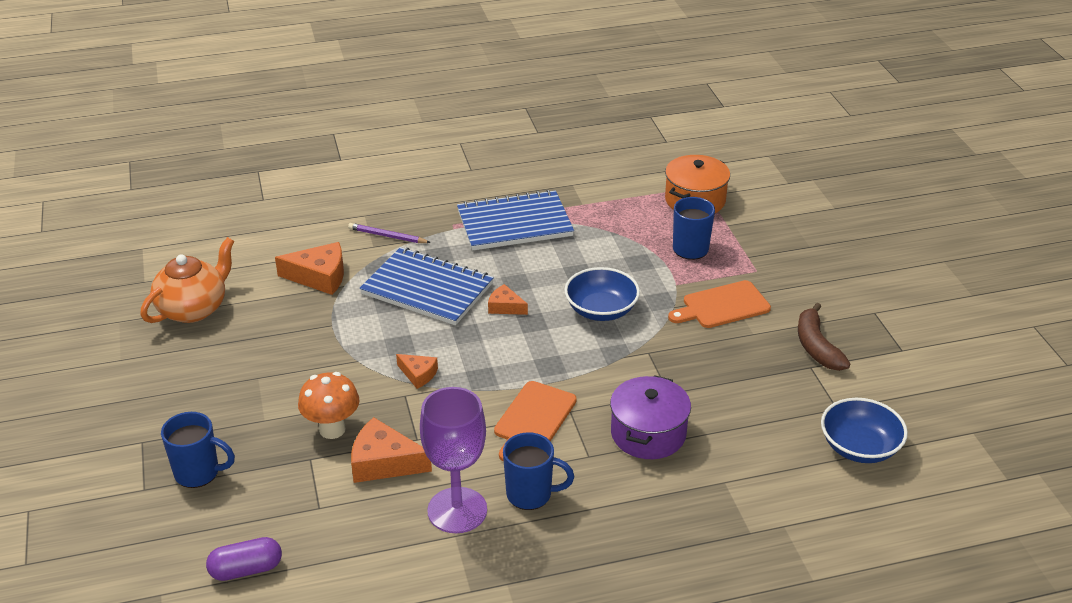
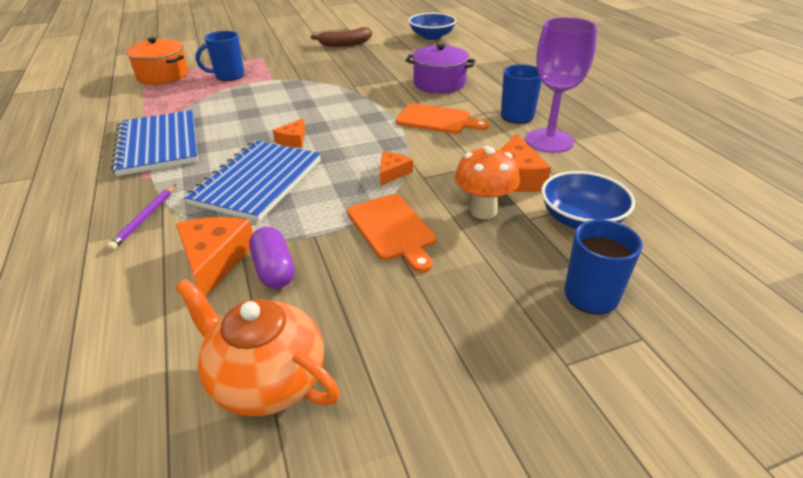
camera: 95 degrees left, 0 degrees up
purple capsule [206,537,282,581] -> purple capsule moved to [249,227,295,289]
blue bowl [565,267,640,321] -> blue bowl moved to [541,171,635,229]
orange cutting board [668,280,771,328] -> orange cutting board moved to [347,194,436,273]

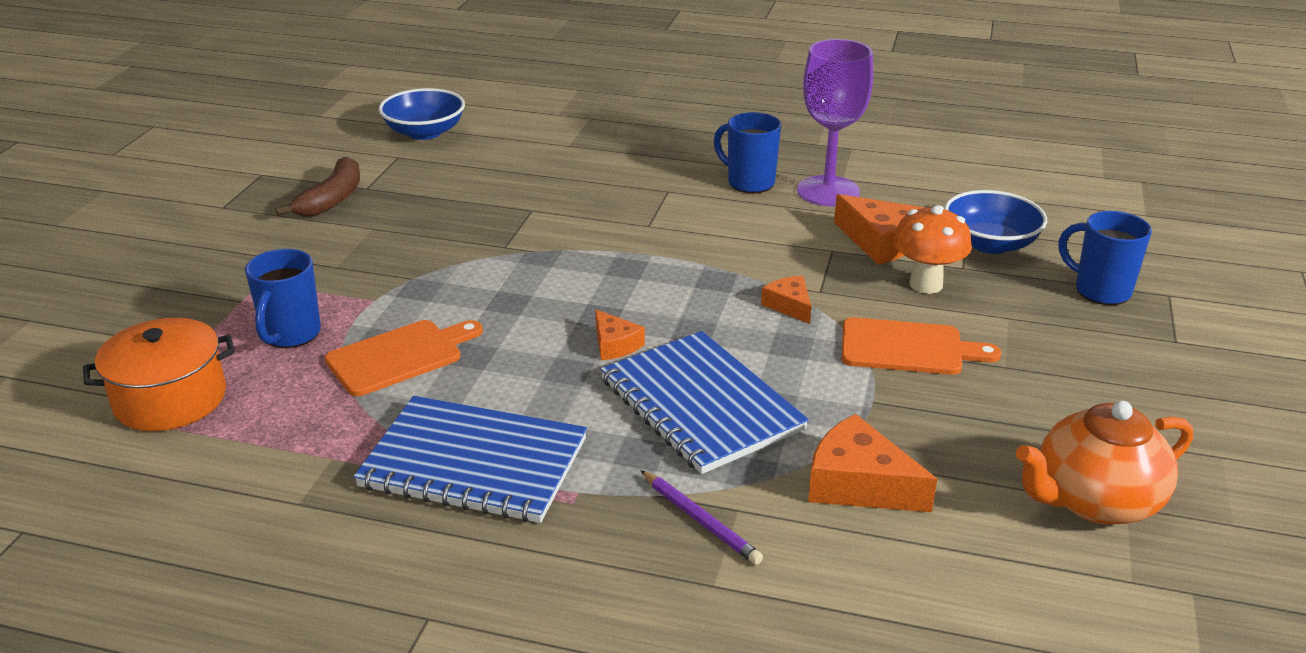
camera: 55 degrees left, 5 degrees down
purple capsule [249,227,295,289] -> none
orange cutting board [396,103,489,134] -> orange cutting board moved to [325,320,483,396]
purple pot [406,44,475,93] -> none

